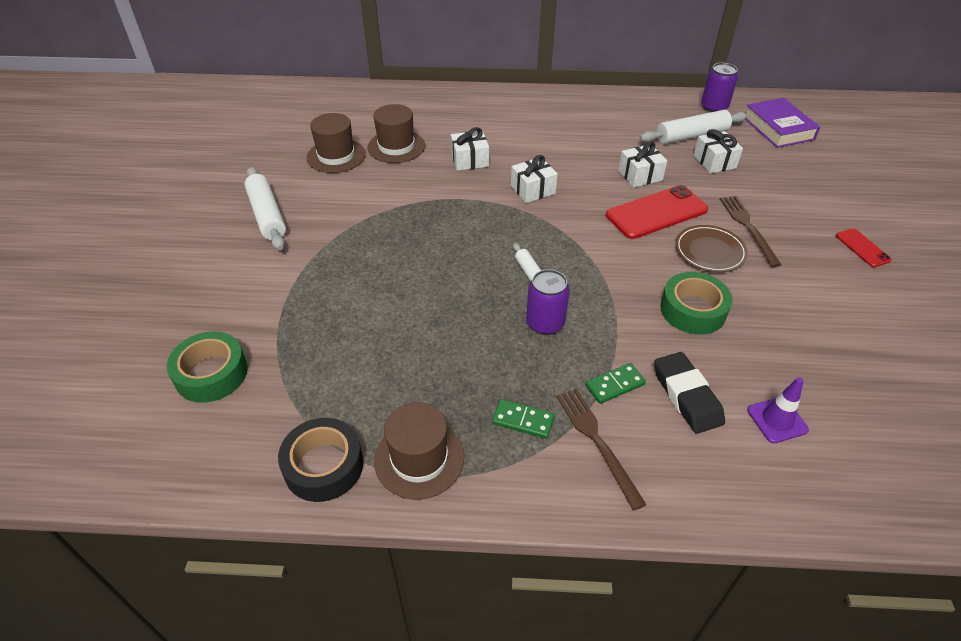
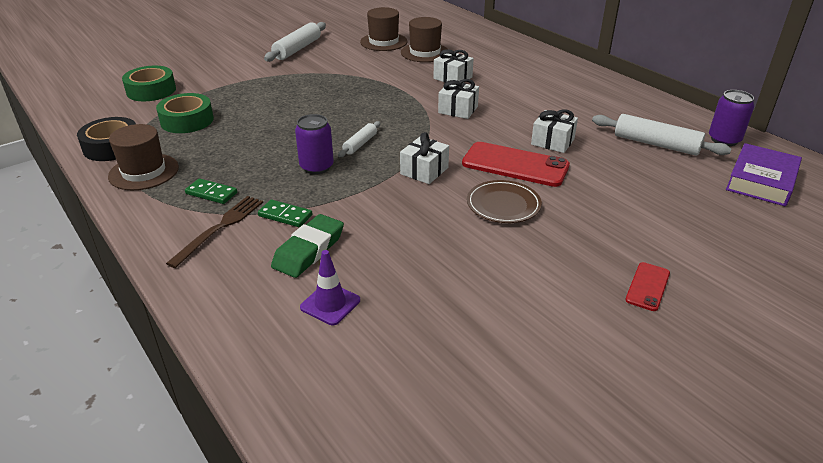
camera: 50 degrees right, 10 degrees down
green domino [492,399,555,439] -> green domino turned 45 degrees counterclockwise [185,178,237,204]
black eraser [654,352,725,434] -> green eraser [271,214,344,278]
green tape [660,272,733,335] -> green tape moved to [156,93,214,133]
white gift [693,129,743,173] -> white gift moved to [400,132,449,184]
brown fork [720,196,782,267] -> none

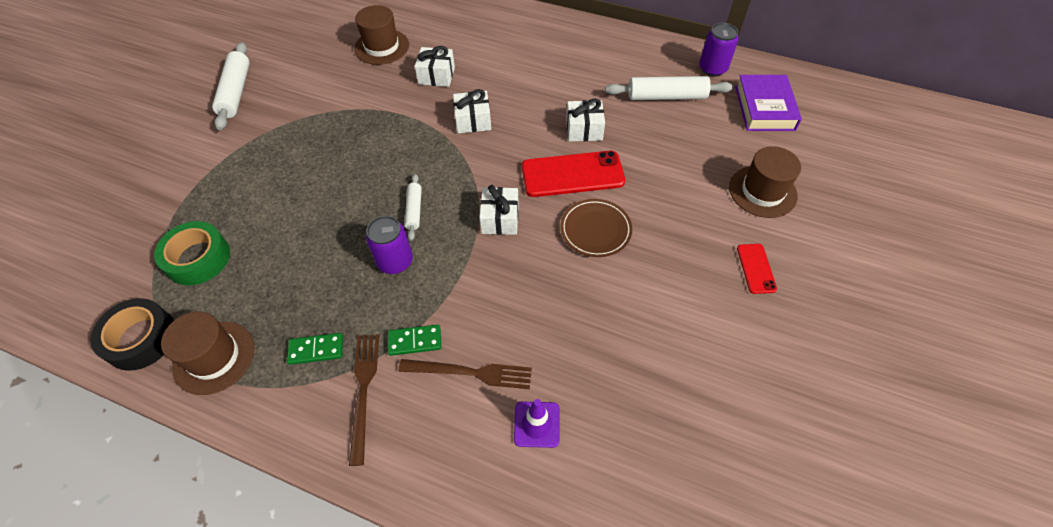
camera: 30 degrees left, 20 degrees up
green tape [122,66,176,101] -> none
green eraser [271,214,344,278] -> brown fork [398,359,532,389]
brown hat [360,7,407,51] -> brown hat moved to [729,146,801,218]

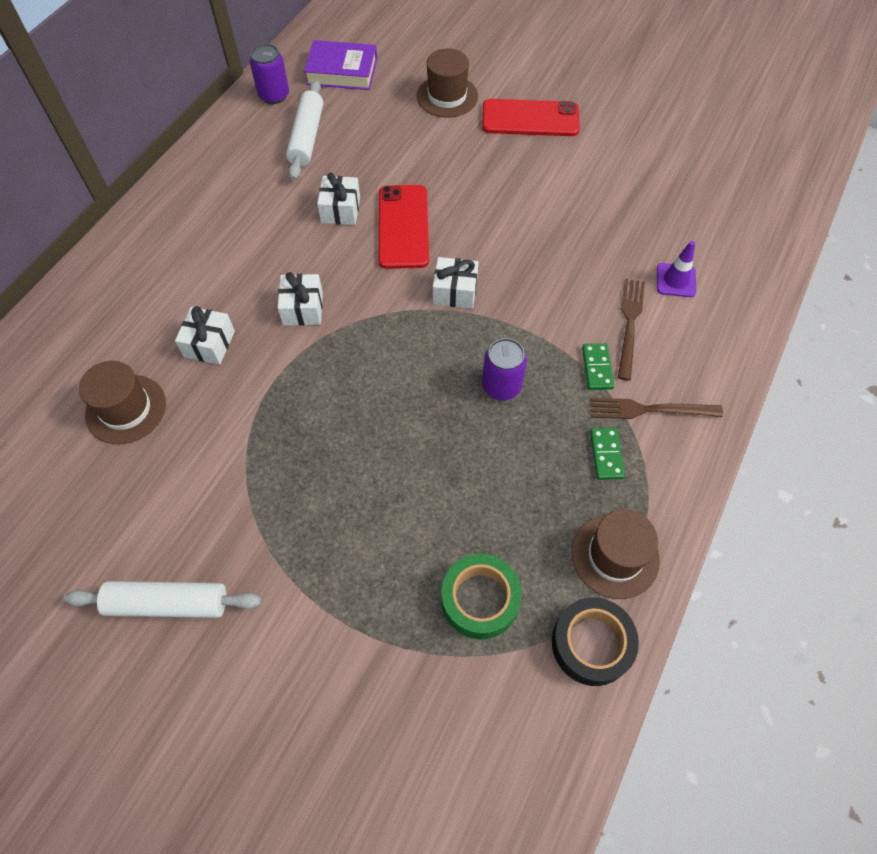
camera: 85 degrees left, 5 degrees up
white rolling pin [405,174,422,241] -> none
brown plate [560,199,632,257] -> none
red phone [737,244,777,294] -> red phone [482,99,580,136], size x1.95

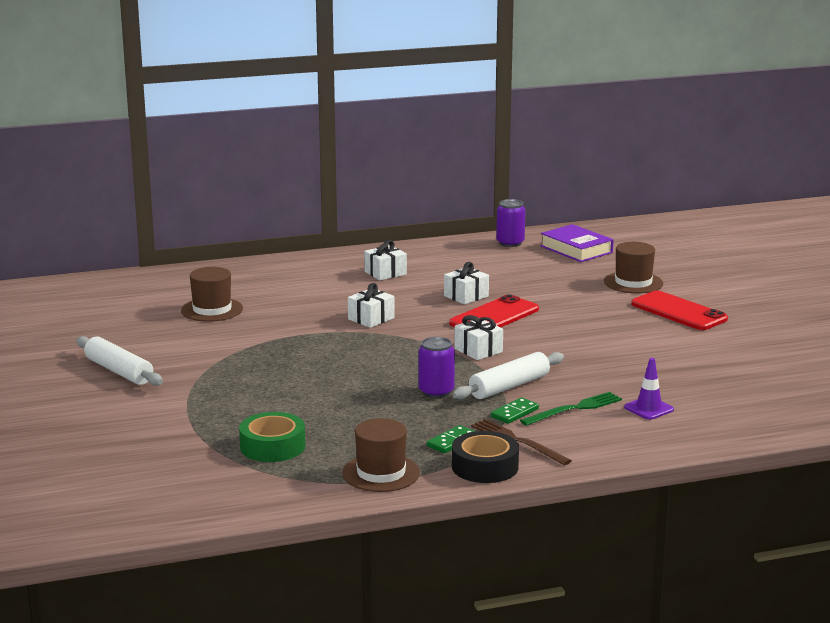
camera: 45 degrees right, 40 degrees down
white gift [175,306,235,365] -> white gift moved to [364,240,407,280]
white rolling pin [286,80,323,180] -> white rolling pin moved to [452,352,564,399]
black tape [552,597,639,686] -> black tape moved to [452,431,519,483]
brown fork [618,279,645,381] -> green fork [520,392,622,426]

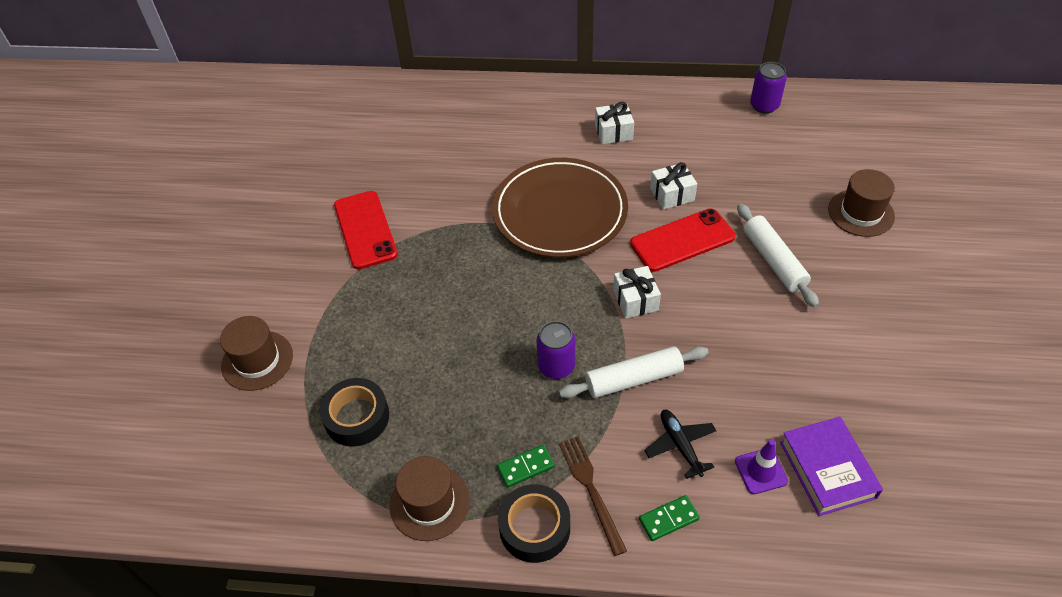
camera: 25 degrees right, 30 degrees up
white rolling pin [76,336,163,386] -> white rolling pin moved to [737,204,819,307]
brown hat [181,267,243,322] -> brown hat moved to [220,316,293,391]
green tape [239,412,305,462] -> black tape [319,378,389,447]
white gift [348,283,395,328] -> brown plate [492,158,628,258]
green domino [491,397,539,424] -> green domino moved to [639,495,700,541]
green fork [520,392,622,426] -> black plane [644,410,717,479]
purple book [541,224,614,262] -> purple book moved to [780,417,883,516]
red phone [631,291,728,330] -> red phone moved to [334,191,398,269]

